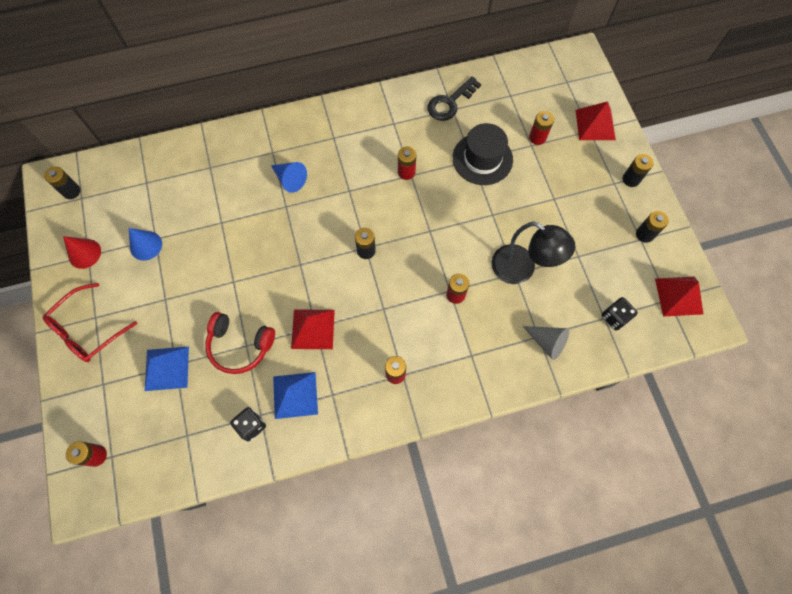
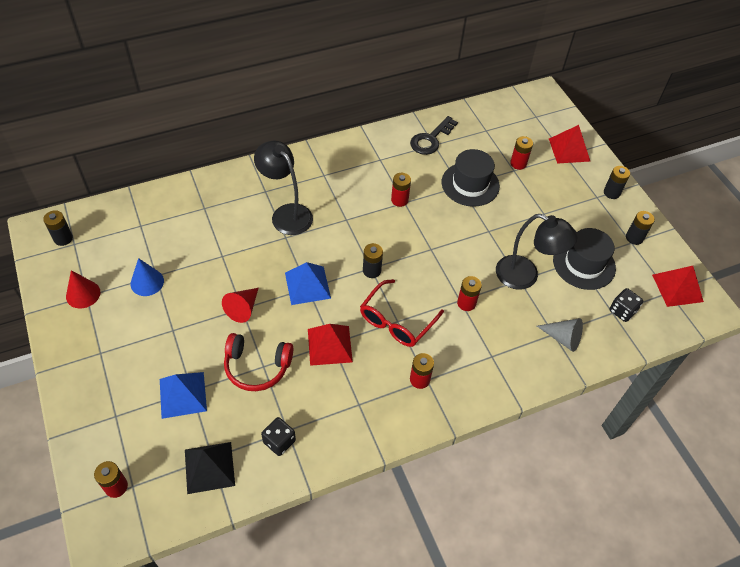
camera: 10 degrees left, 15 degrees down
red glasses [43,283,137,362] -> red glasses moved to [360,279,444,347]
blue cone [271,162,307,193] -> black lamp [254,141,313,235]
blue pyramid [273,372,318,419] -> blue pyramid moved to [285,262,331,305]
none -> black pyramid [185,442,235,494]
none -> red cone [222,288,258,323]
none -> black hat [553,228,616,290]

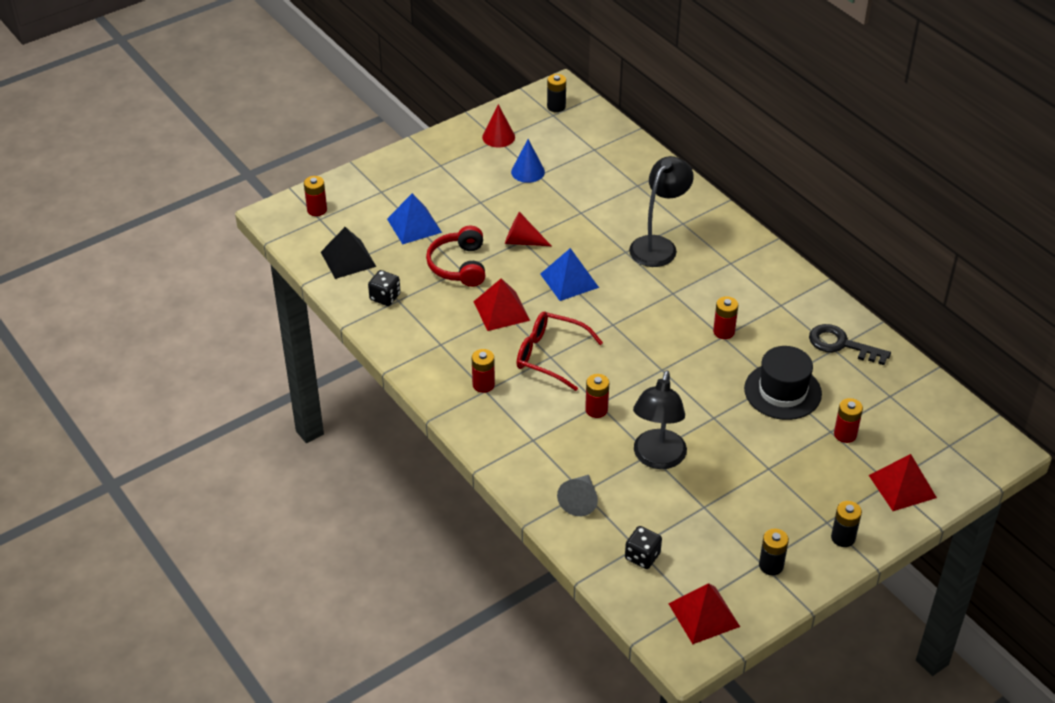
camera: 80 degrees right, 10 degrees down
black battery [363,243,383,278] -> none
black hat [553,228,616,290] -> none

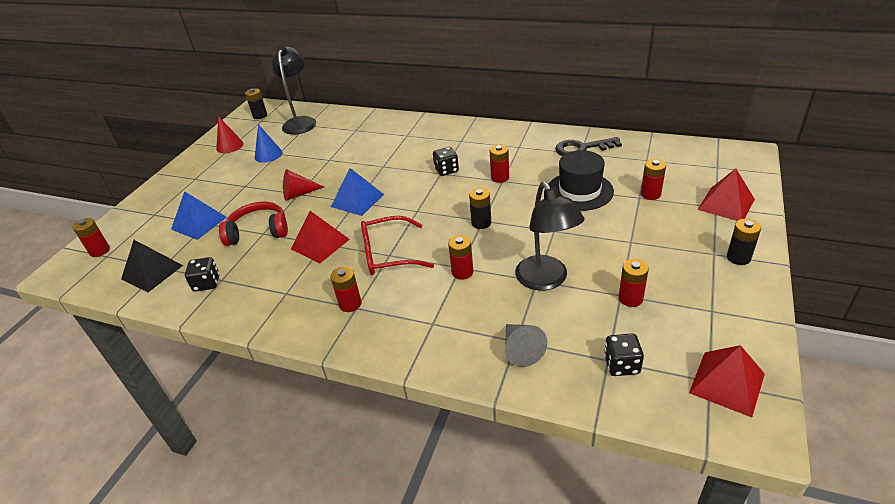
camera: 30 degrees left, 5 degrees down
red headphones [426,226,485,287] -> red headphones turned 120 degrees clockwise [219,202,288,246]
black lamp [629,156,694,267] -> black lamp moved to [272,45,316,135]
black battery [759,529,789,576] -> black battery moved to [469,188,491,229]
none -> black dice [433,147,459,176]
none -> red battery [619,259,649,307]

